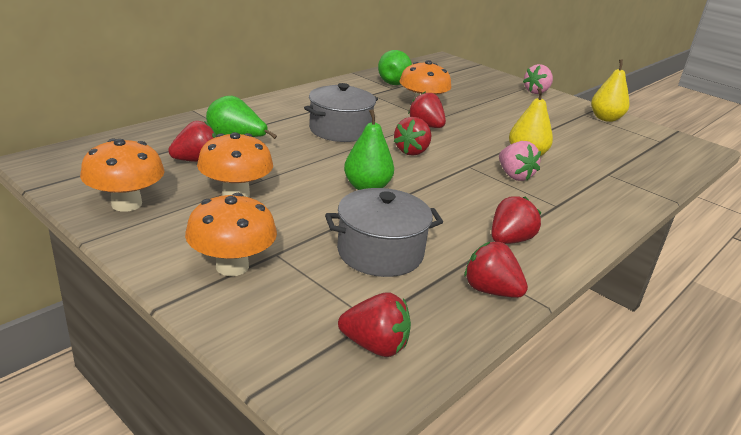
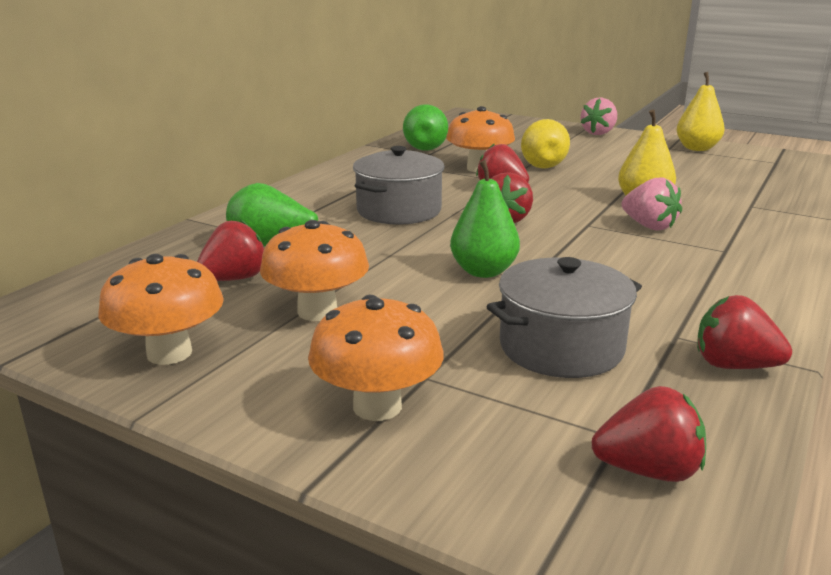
camera: 10 degrees left, 5 degrees down
red strawberry [492,196,541,244] -> none
none -> yellow pear [521,119,570,168]

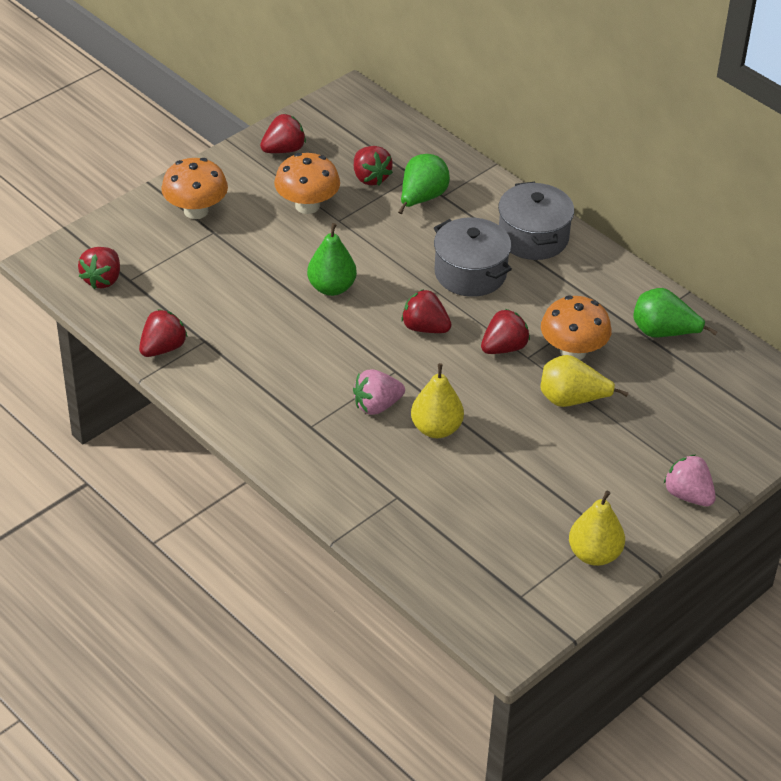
camera: 105 degrees right, 20 degrees up
orange mushroom [98,254,224,365] -> red strawberry [260,114,306,153]
grey pot [486,257,642,378] -> grey pot moved to [498,182,574,260]

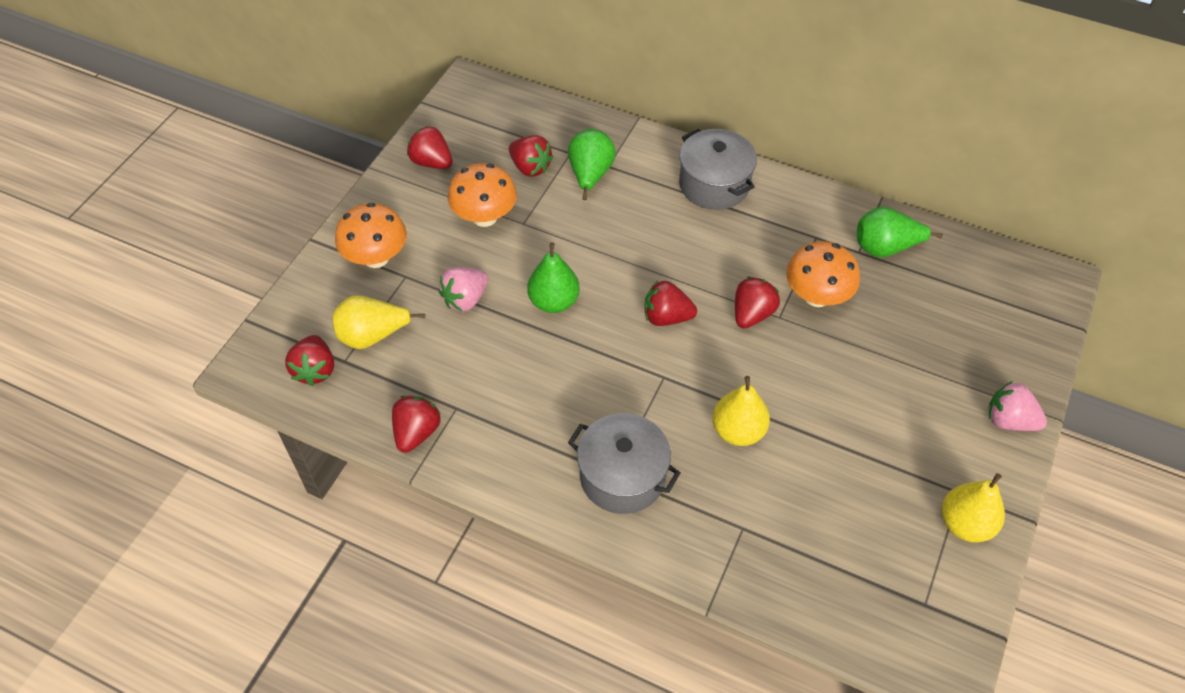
camera: 20 degrees left, 10 degrees up
red strawberry [260,114,306,153] -> red strawberry turned 90 degrees counterclockwise [407,126,452,169]
pink strawberry [353,369,405,415] -> pink strawberry moved to [439,267,488,312]
grey pot [434,217,512,297] -> grey pot moved to [568,413,681,514]
yellow pear [540,355,628,407] -> yellow pear moved to [333,295,425,349]

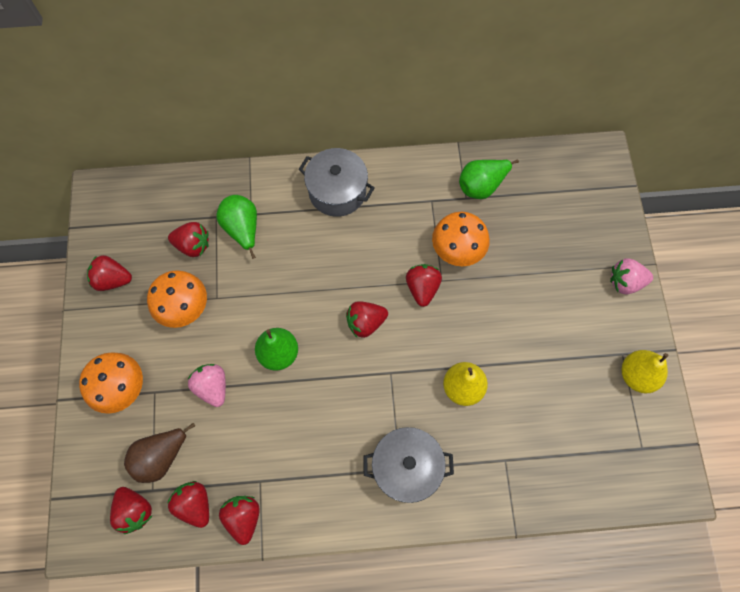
camera: 30 degrees left, 15 degrees up
yellow pear [333,295,425,349] -> brown pear [124,423,195,483]
pink strawberry [439,267,488,312] -> pink strawberry turned 135 degrees clockwise [187,364,226,407]
none -> red strawberry [168,481,209,528]

